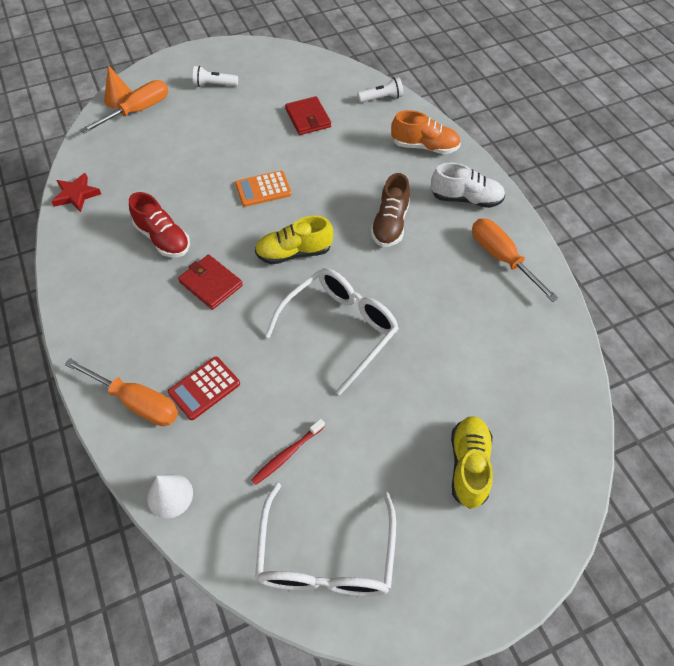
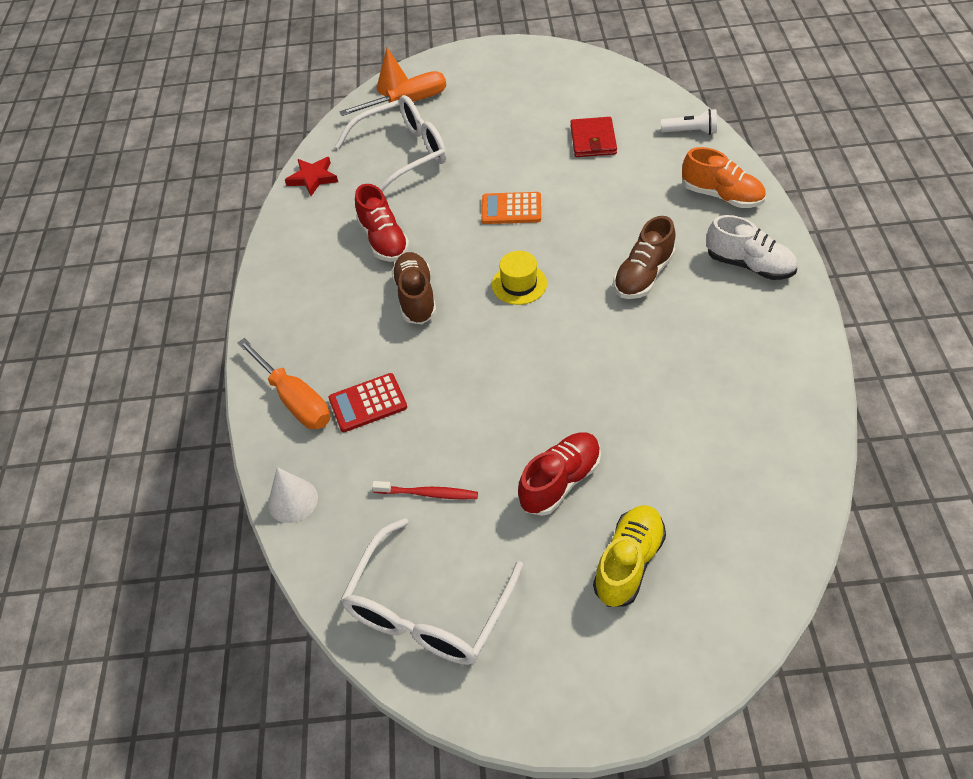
camera: 25 degrees right, 5 degrees down
red wallet [178,255,243,310] -> brown shoe [391,252,437,324]
white flashlight [193,66,238,87] -> none
red toothbrush [251,419,325,485] -> red toothbrush turned 150 degrees counterclockwise [372,481,478,499]
yellow shoe [255,215,333,264] -> yellow hat [492,251,547,305]
white glasses [265,268,399,395] -> white glasses moved to [335,95,446,192]
orange screwdriver [472,219,559,302] -> none
none -> red shoe [518,432,601,516]

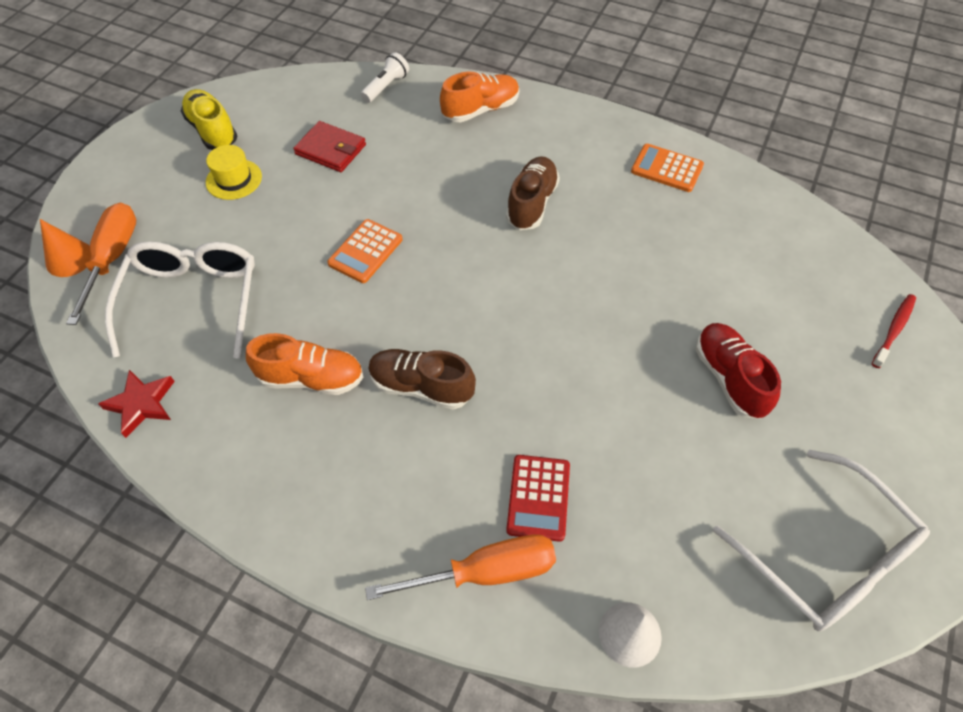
camera: 65 degrees left, 5 degrees up
red shoe [355,184,410,262] -> orange shoe [246,333,363,395]
red toothbrush [372,481,478,499] -> red toothbrush moved to [872,294,916,368]
yellow hat [492,251,547,305] -> yellow hat moved to [206,145,262,200]
yellow shoe [593,505,666,607] -> yellow shoe moved to [180,89,237,150]
brown shoe [613,216,676,299] -> brown shoe turned 135 degrees counterclockwise [506,157,560,230]
white shoe [706,215,797,280] -> none
none -> orange calculator [631,144,704,192]

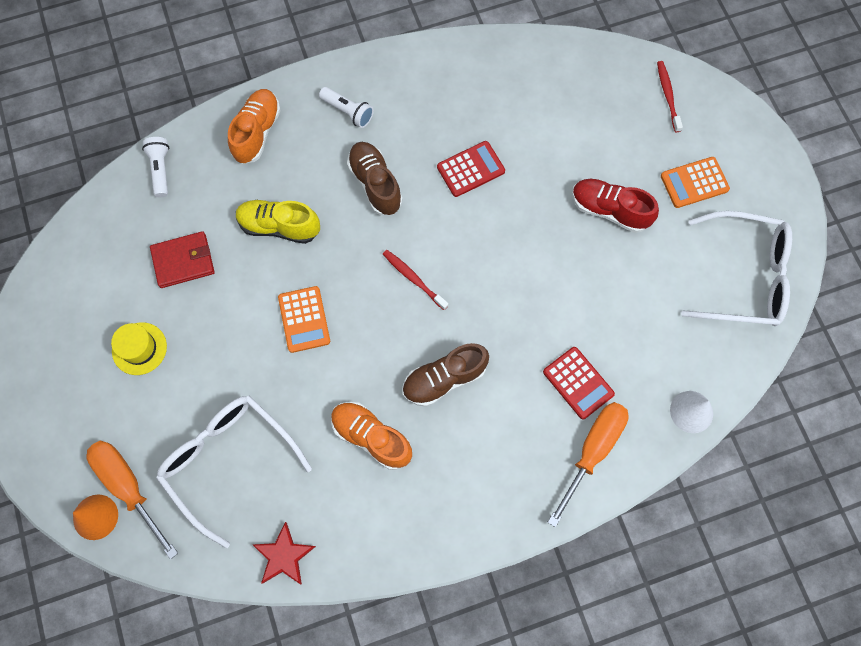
camera: 45 degrees left, 15 degrees up
yellow shoe [180,89,237,150] -> yellow shoe moved to [236,200,320,244]
orange shoe [246,333,363,395] -> orange shoe turned 105 degrees counterclockwise [331,402,412,470]
orange calculator [631,144,704,192] -> orange calculator moved to [661,157,730,208]
none -> white flashlight [319,87,374,128]
none -> red toothbrush [383,250,448,310]
none -> red calculator [437,141,505,197]

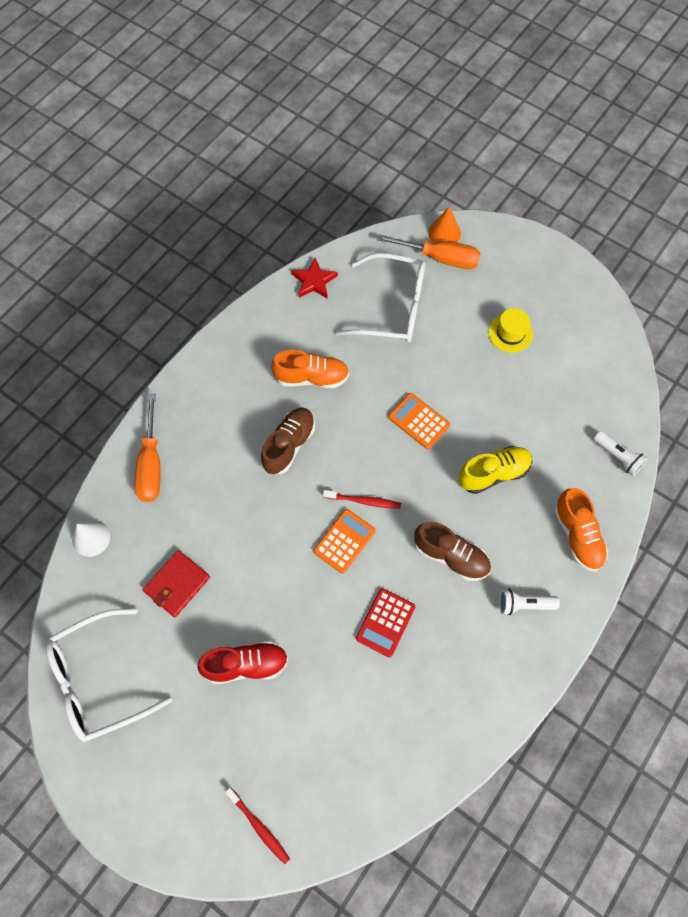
camera: 145 degrees right, 5 degrees down
red wallet [150,231,215,288] -> red wallet moved to [143,550,210,617]
red calculator [543,347,615,419] -> none
orange calculator [661,157,730,208] -> orange calculator moved to [314,509,376,573]

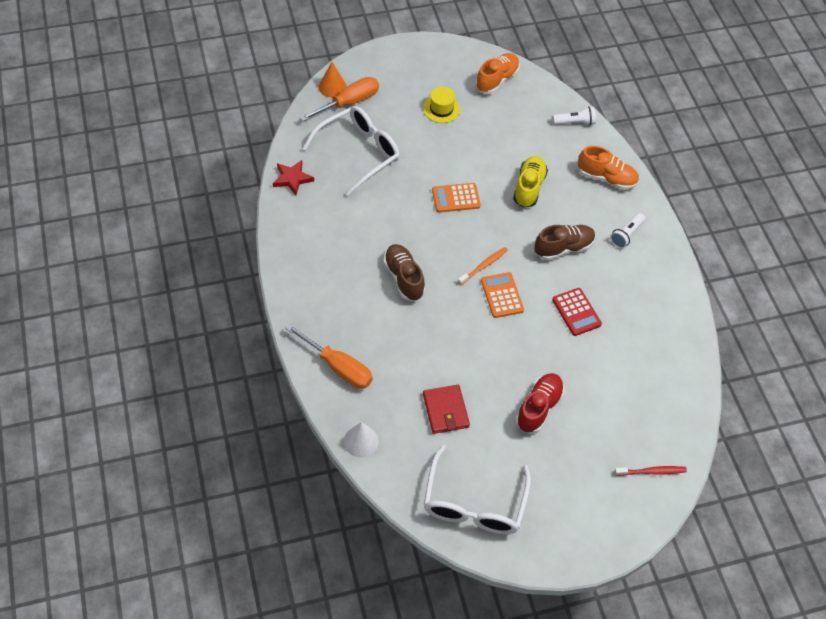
camera: 55 degrees left, 10 degrees down
orange shoe [271,350,349,388] -> orange shoe moved to [476,53,520,94]
red toothbrush [323,490,401,509] -> orange toothbrush [458,247,508,285]

